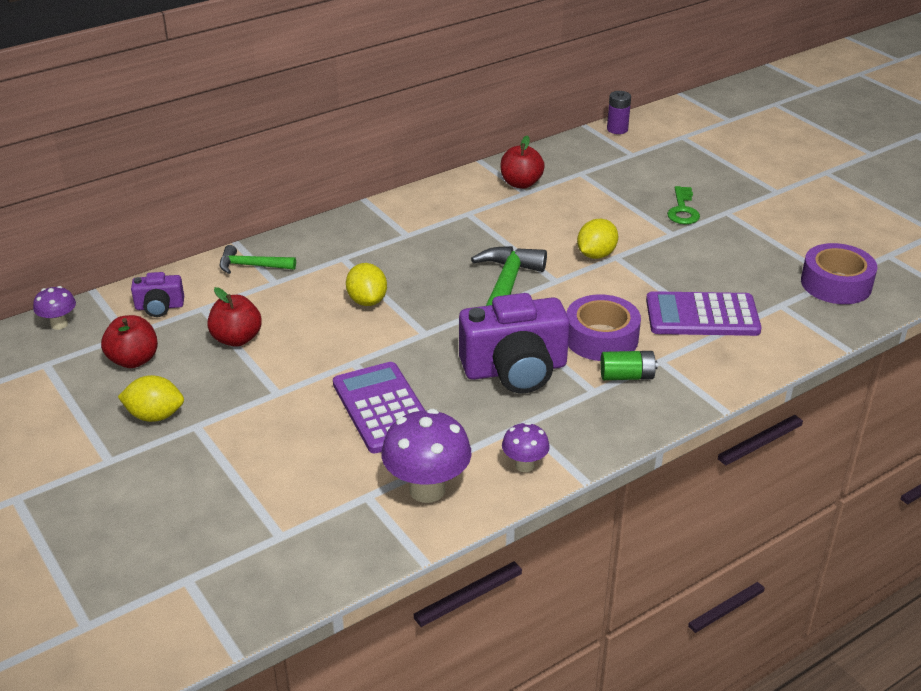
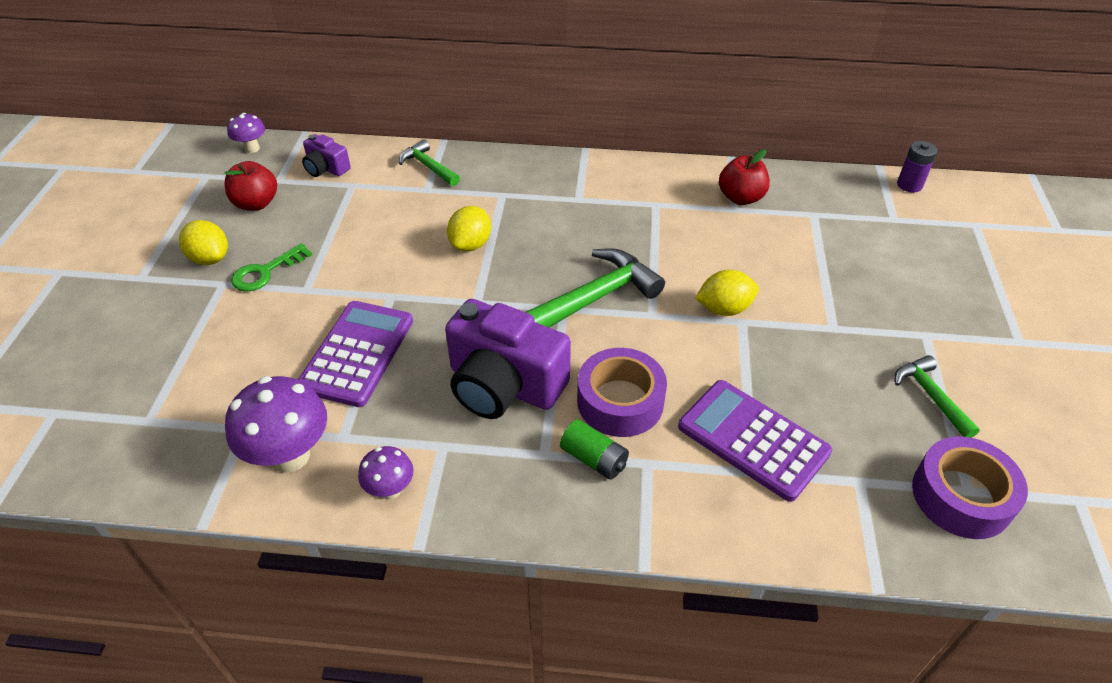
camera: 40 degrees right, 10 degrees up
red apple [207,287,262,347] -> none
green key [667,186,700,224] -> green key moved to [231,243,312,292]
none -> green hammer [895,355,980,438]

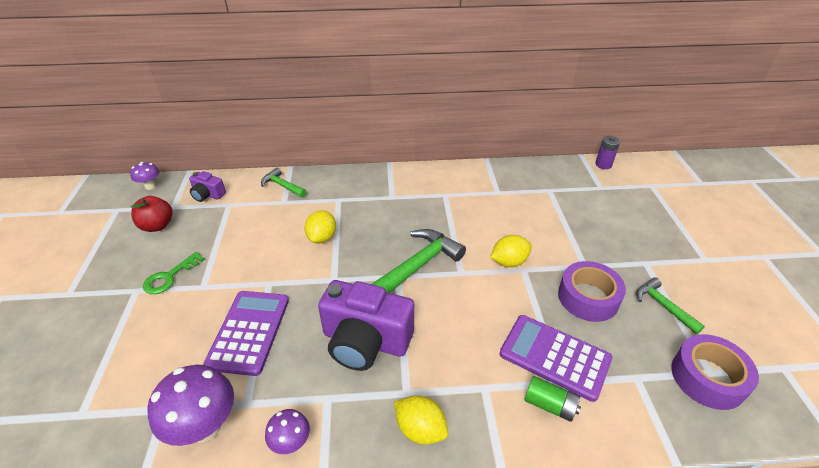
camera: 10 degrees left, 5 degrees down
yellow lemon [179,220,228,265] -> yellow lemon moved to [394,395,448,445]
green battery [560,419,629,480] -> green battery moved to [524,376,581,422]
purple tape [577,348,667,437] -> purple tape moved to [558,261,626,322]
red apple [719,149,770,205] -> none

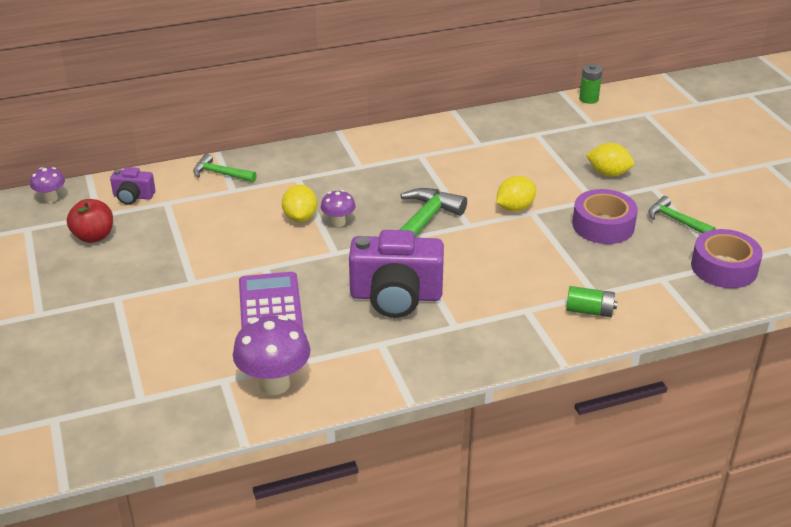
camera: 15 degrees left, 5 degrees down
green key [143,252,205,294] -> none
purple mushroom [265,409,310,454] -> purple mushroom moved to [321,190,356,227]
yellow lemon [394,395,448,445] -> yellow lemon moved to [586,143,634,177]
purple calculator [500,315,613,402] -> none
purple battery [595,136,620,169] -> green battery [579,64,603,104]

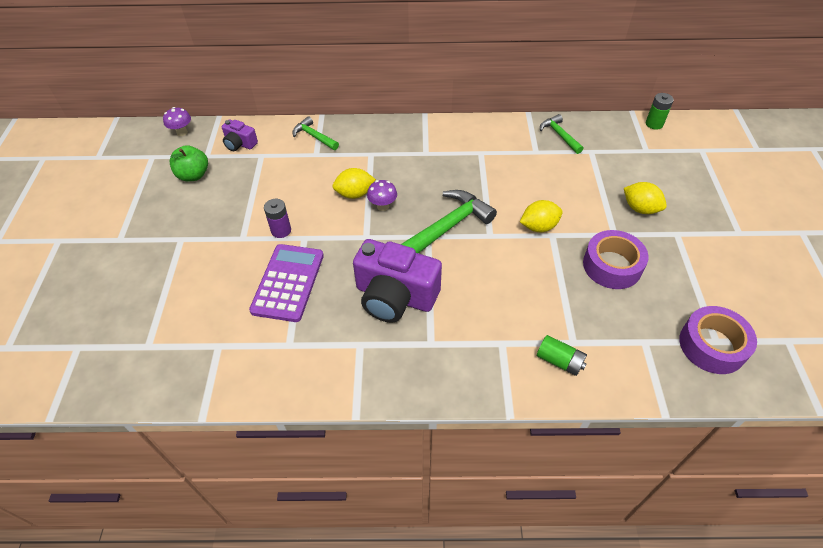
camera: 20 degrees right, 15 degrees up
red apple [67,199,113,243] -> green apple [170,145,208,181]
purple mushroom [233,315,311,395] -> none
yellow lemon [282,185,317,222] -> yellow lemon turned 60 degrees clockwise [332,168,376,199]
green hammer [648,196,716,233] -> green hammer moved to [540,114,584,154]
none -> purple battery [264,199,291,238]

